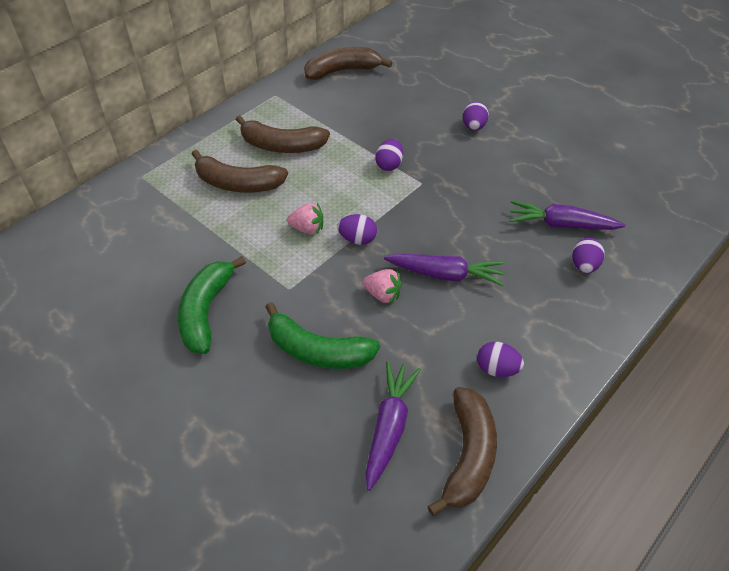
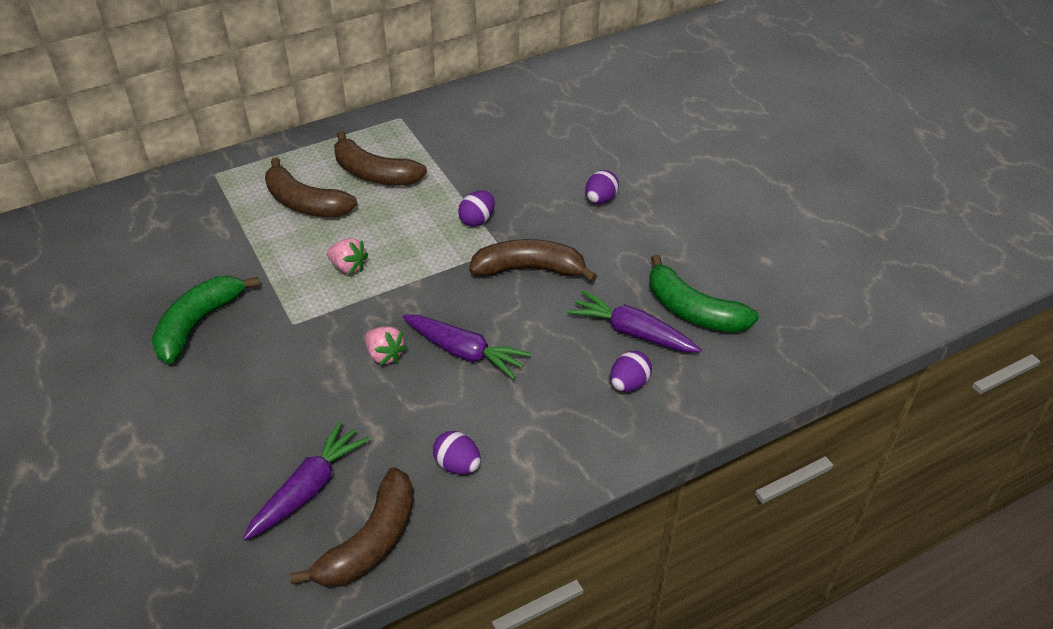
camera: 20 degrees right, 5 degrees down
green banana [266,302,380,369] -> green banana moved to [649,254,759,333]
brown banana [304,47,392,80] -> brown banana moved to [469,239,597,282]
purple egg [337,214,377,245] -> none

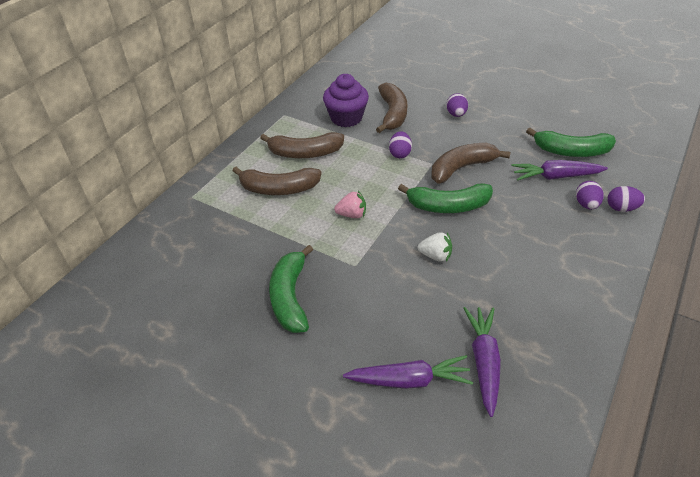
camera: 30 degrees left, 0 degrees up
brown banana [289,467,414,587] -> brown banana moved to [376,83,407,133]
pink strawberry [365,326,407,365] -> white strawberry [418,232,452,262]
purple carrot [403,315,532,379] -> purple carrot moved to [343,355,473,389]
purple egg [433,431,481,475] -> purple egg moved to [607,186,645,212]
none -> purple cupcake [323,74,369,127]
none -> green banana [398,183,493,213]

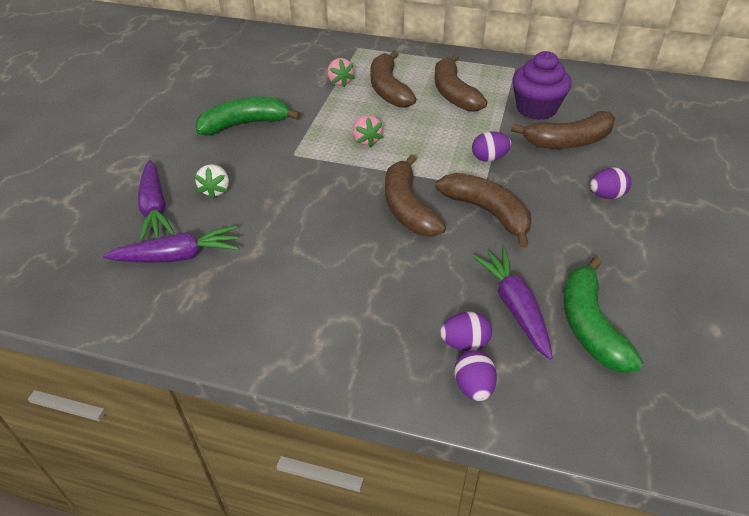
camera: 75 degrees right, 0 degrees up
green banana [398,183,493,213] -> brown banana [385,154,446,237]
white strawberry [418,232,452,262] -> white strawberry moved to [194,164,229,199]
none -> pink strawberry [327,58,355,87]

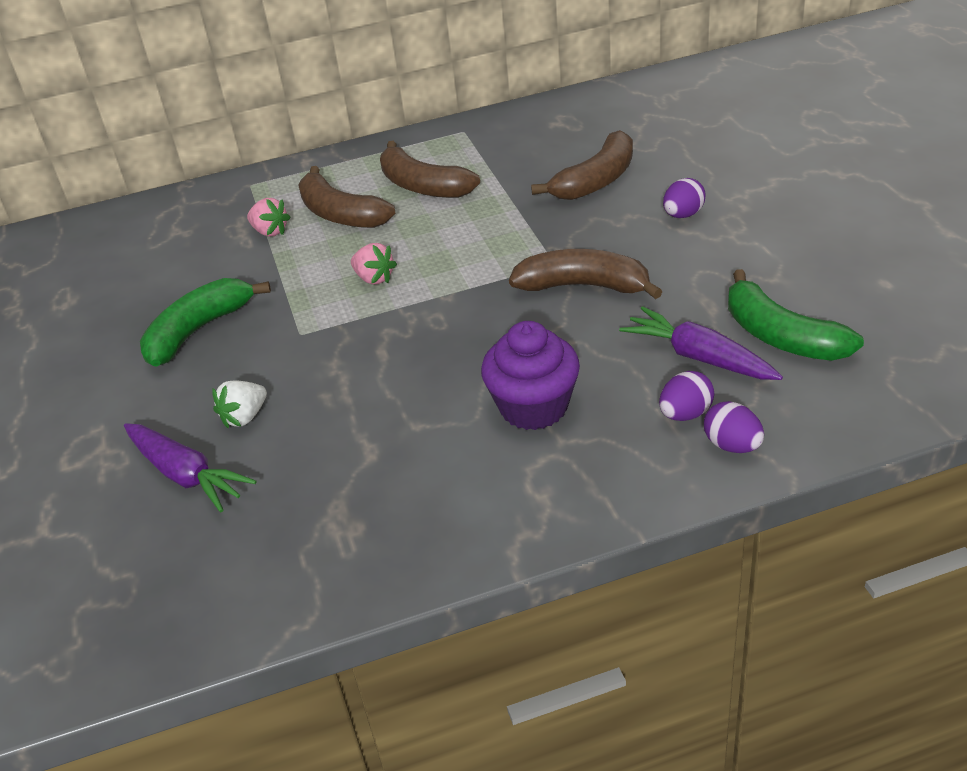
camera: 30 degrees left, 5 degrees down
purple carrot [103,225,239,263] -> none
white strawberry [194,164,229,199] -> white strawberry turned 75 degrees clockwise [212,380,267,428]
brown banana [385,154,446,237] -> none
purple egg [472,131,511,162] -> none
purple cupcake [513,51,572,120] -> purple cupcake moved to [481,321,580,430]

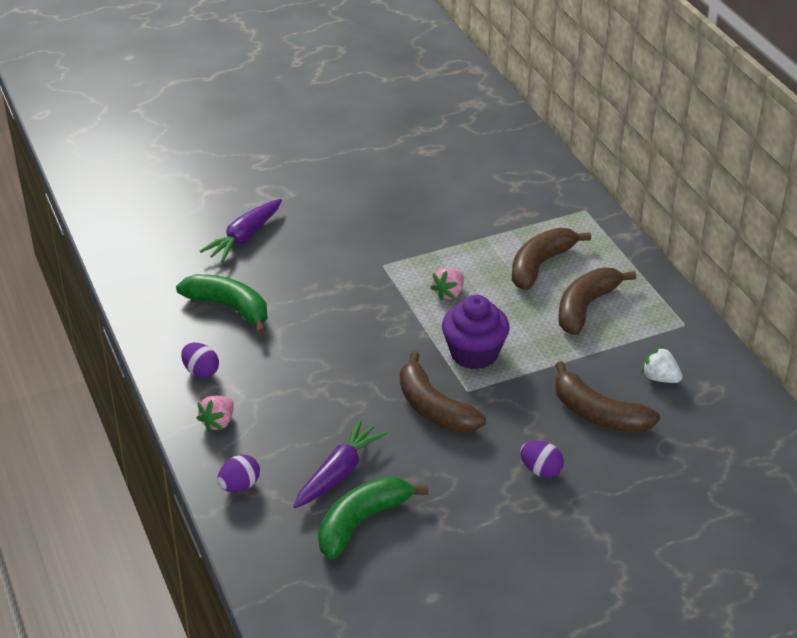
camera: 80 degrees right, 0 degrees up
green banana [140,278,271,367] -> green banana moved to [176,274,268,335]
white strawberry [212,380,267,428] -> white strawberry moved to [642,346,682,383]
pink strawberry [247,198,291,237] -> pink strawberry moved to [196,396,234,432]
purple cupcake [481,321,580,430] -> purple cupcake moved to [442,295,510,370]
brown banana [509,249,663,299] -> brown banana turned 135 degrees clockwise [400,351,486,433]
purple egg [659,371,714,421] -> purple egg moved to [181,343,219,378]

